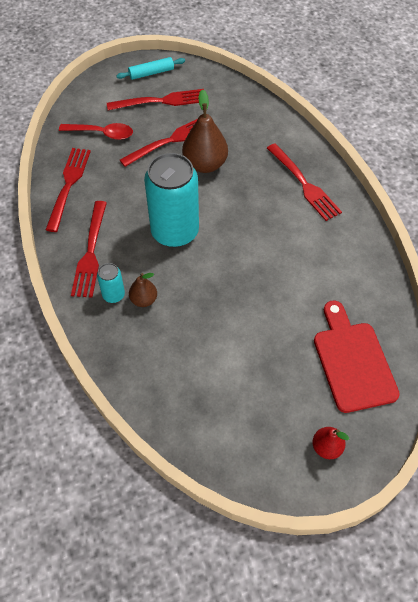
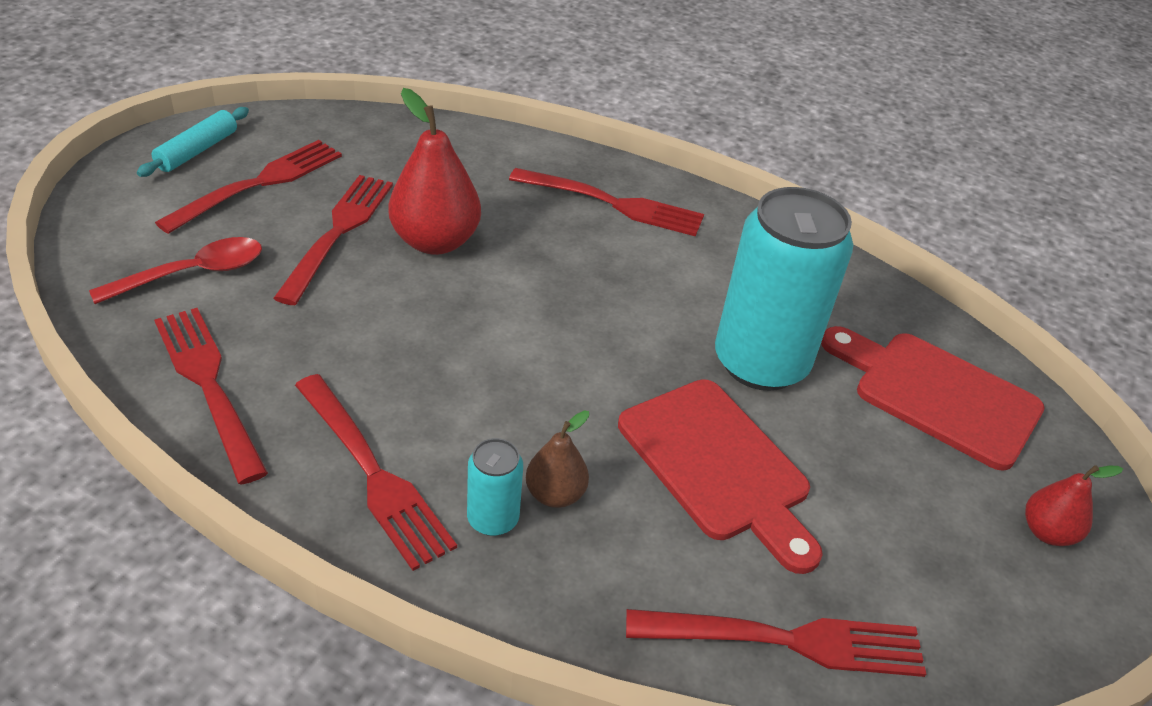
camera: 45 degrees left, 15 degrees down
turquoise can [144,153,199,247] -> turquoise can moved to [715,187,853,391]
brown pear [182,89,228,173] -> red pear [389,88,481,255]
none -> red cutting board [618,379,823,574]
none -> red fork [626,609,926,677]

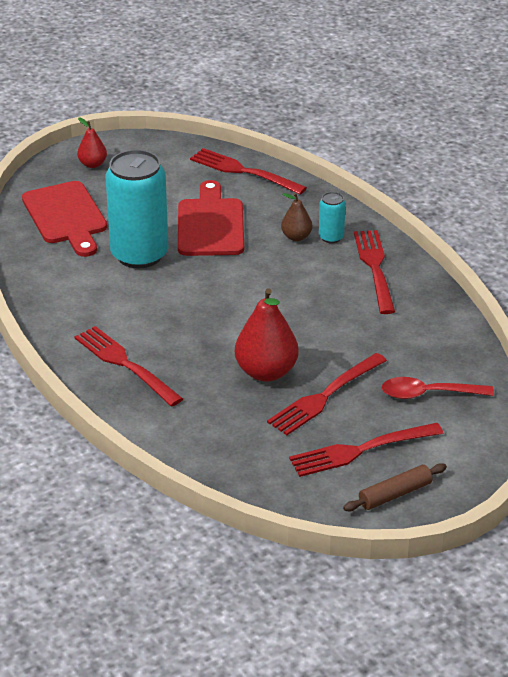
camera: 145 degrees left, 5 degrees down
turquoise rolling pin [137,107,249,177] -> brown rolling pin [343,463,447,511]
red fork [154,308,268,485] -> none

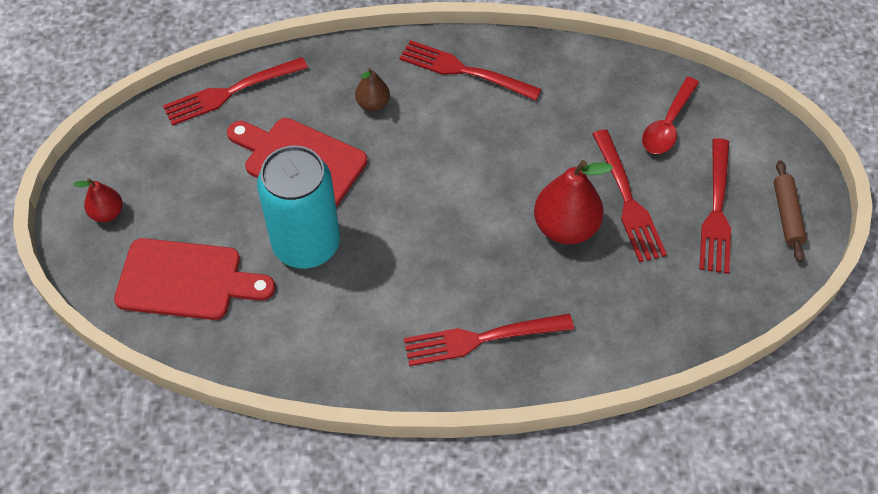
camera: 60 degrees left, 20 degrees up
turquoise can [319,192,346,243] -> none

